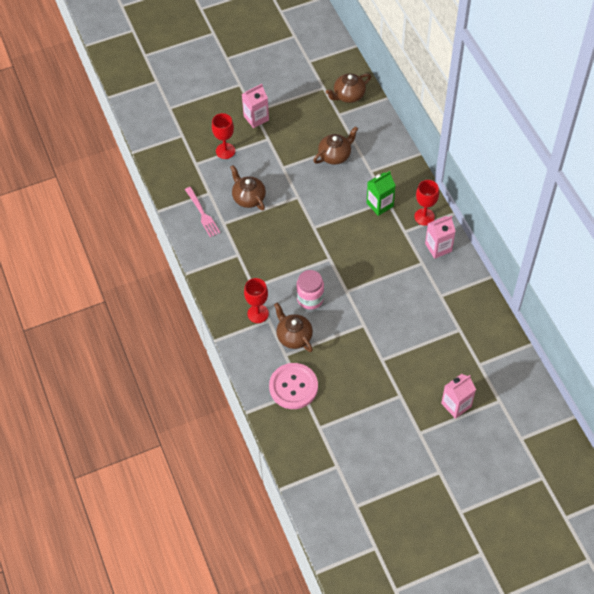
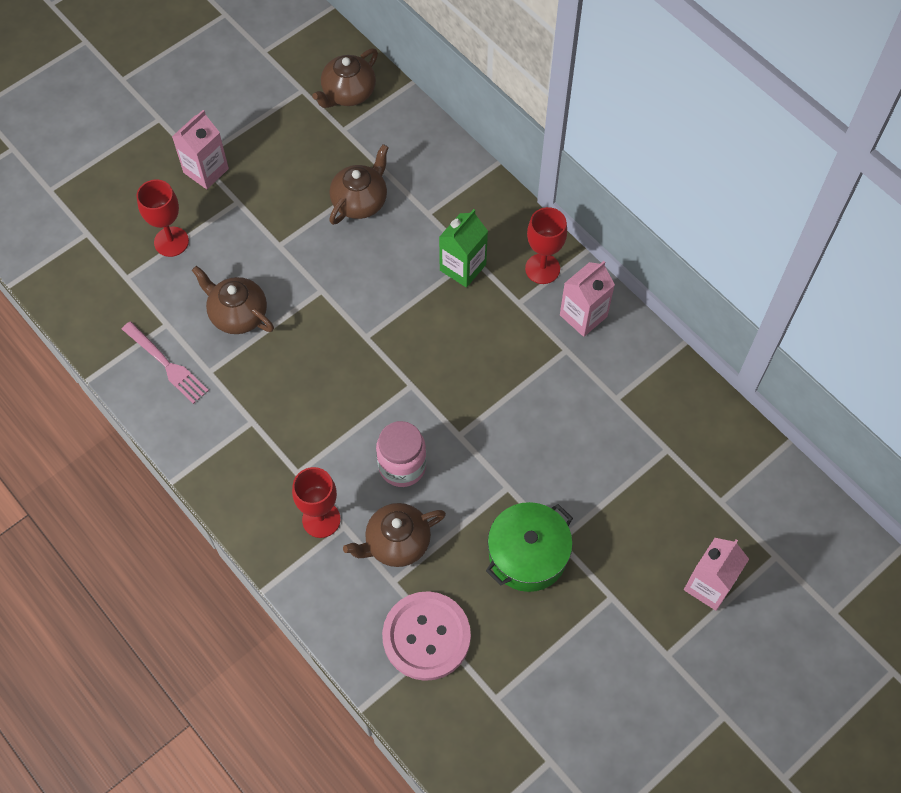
camera: 20 degrees left, 5 degrees up
brown teapot [274,302,313,352] -> brown teapot turned 60 degrees counterclockwise [343,503,446,567]
none -> green pot [486,502,573,592]

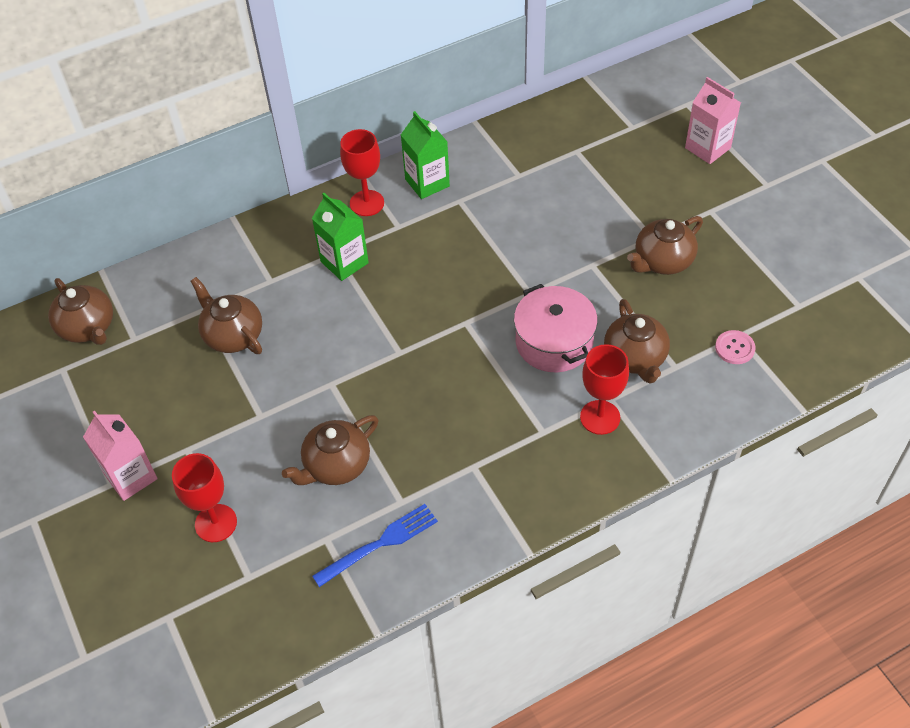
camera: 75 degrees left, 10 degrees down
pink fork [122,322,209,404] -> blue fork [312,504,438,587]
pink jar [376,421,427,487] -> pink pot [514,284,598,372]
pink button [382,591,471,681] -> pink button [715,330,755,364], size x0.46
green pot [486,502,573,592] -> brown teapot [627,216,703,275]
pink carton [560,261,615,337] -> green carton [401,111,450,199]

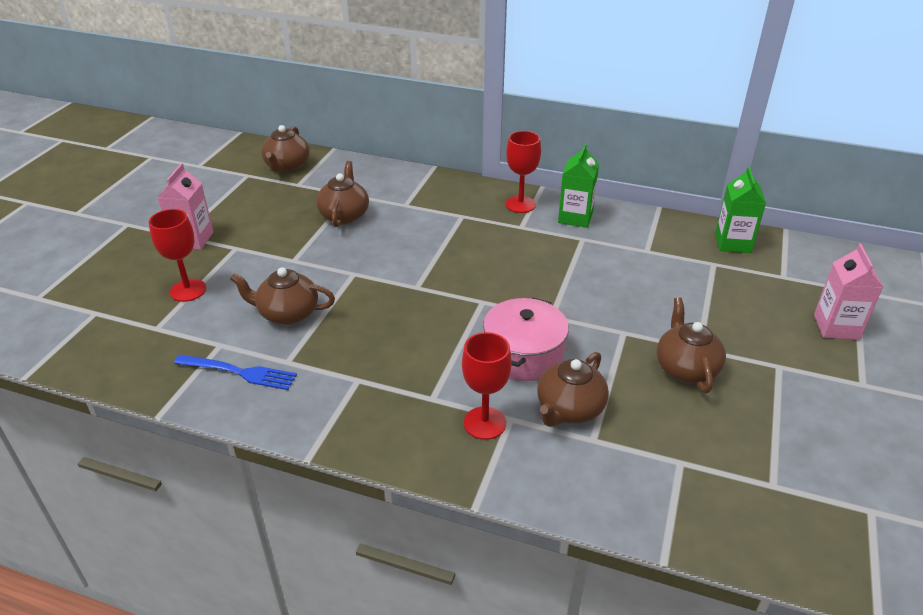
camera: 45 degrees right, 15 degrees down
green carton [312,193,369,281] -> green carton moved to [715,167,766,253]
brown teapot [627,216,703,275] -> brown teapot turned 75 degrees clockwise [657,297,726,393]
pink button [715,330,755,364] -> none

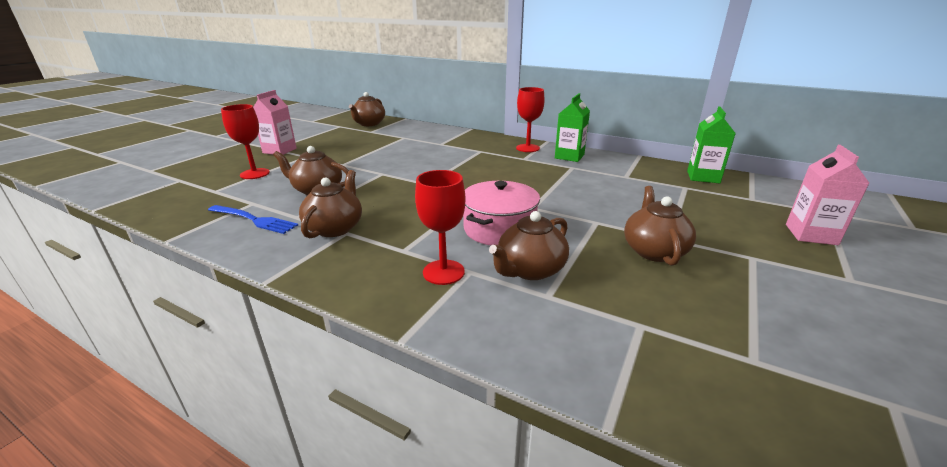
camera: 10 degrees right, 10 degrees down
brown teapot [316,161,369,227] -> brown teapot moved to [299,170,362,238]

